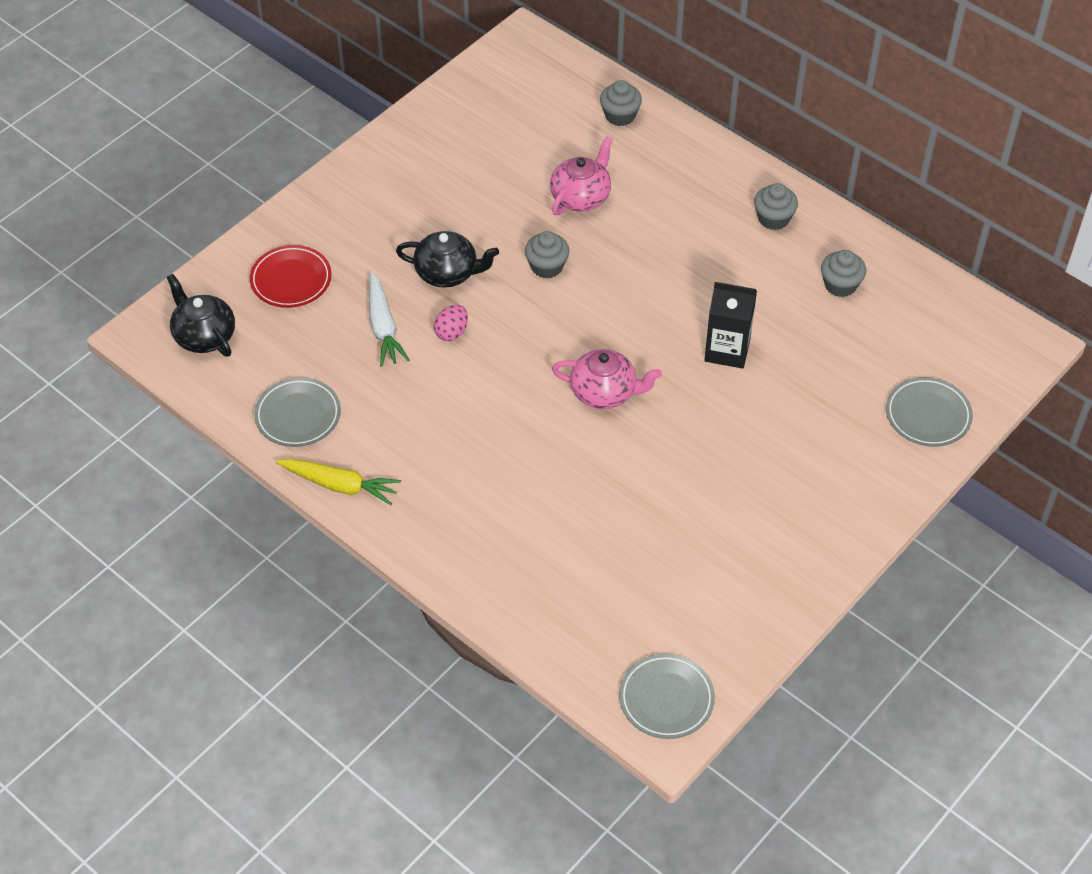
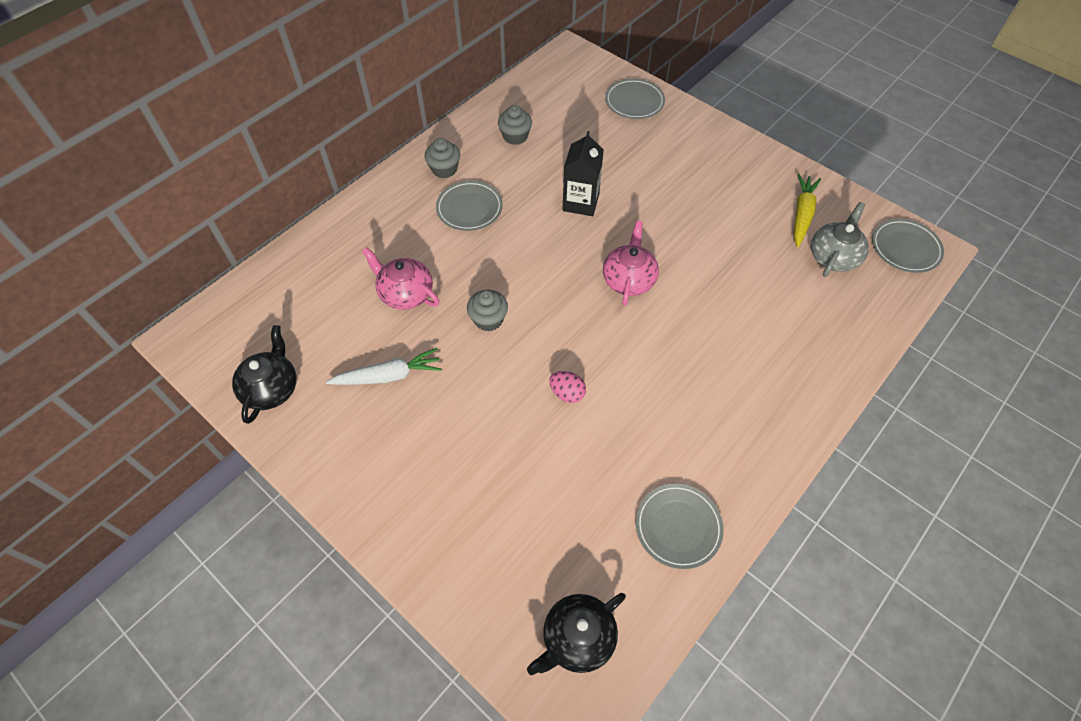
camera: 90 degrees left, 5 degrees up
red plate [250,245,332,308] -> none
yellow carrot [276,458,401,505] -> yellow carrot moved to [794,174,821,247]
white carrot [369,272,409,367] -> white carrot moved to [326,348,442,385]
black teapot [396,231,499,288] -> black teapot moved to [232,325,297,424]
grey cupcake [600,80,642,126] -> none
none -> grey plate [436,181,503,231]
none -> grey teapot [811,202,869,277]

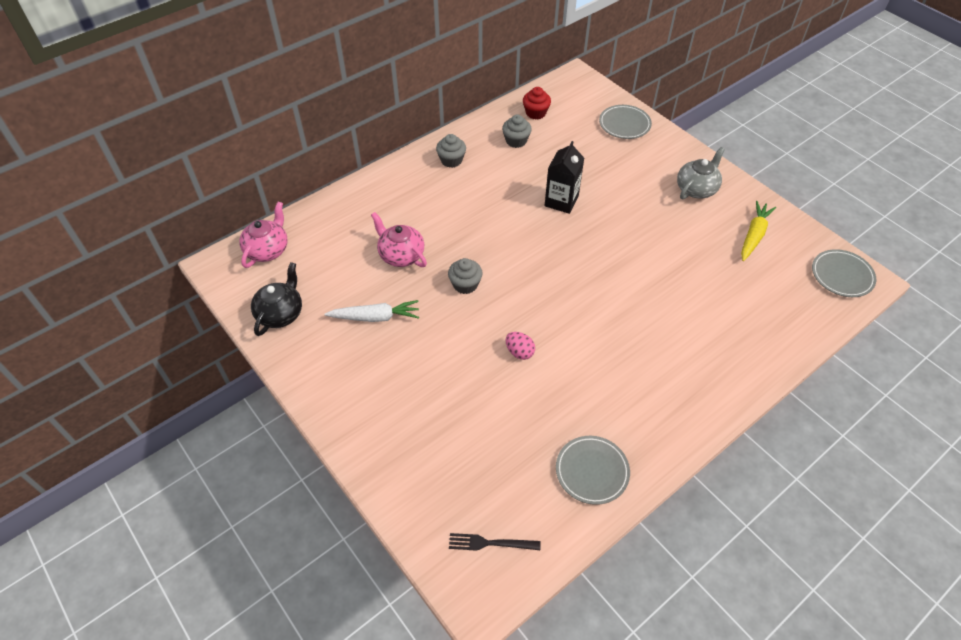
camera: 10 degrees right, 5 degrees down
grey plate [436,181,503,231] -> none
black teapot [527,593,626,675] -> black fork [449,533,541,551]
pink teapot [603,221,659,306] -> pink teapot moved to [239,202,288,268]
grey teapot [811,202,869,277] -> grey teapot moved to [677,147,725,199]
none -> red cupcake [523,87,551,120]

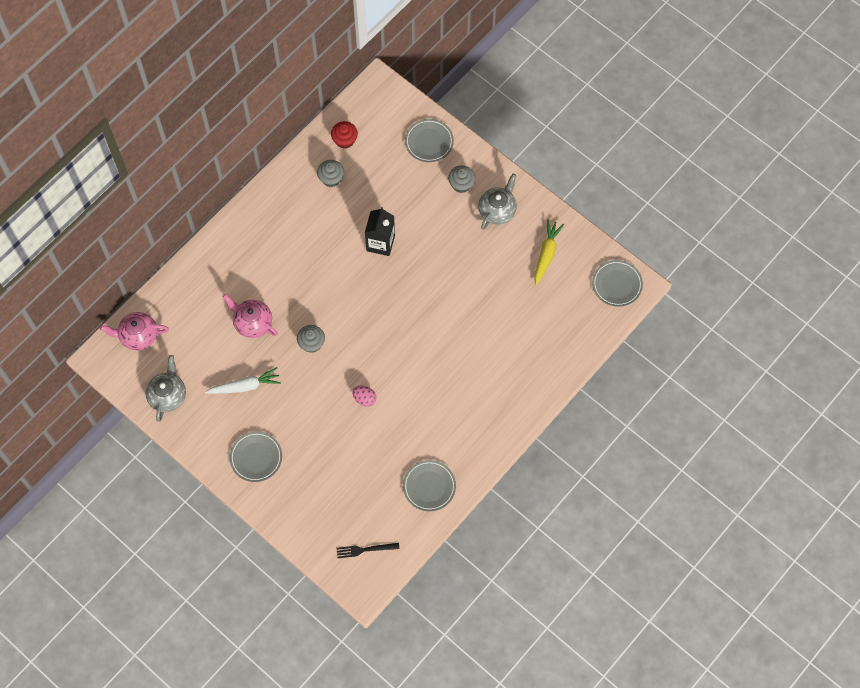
camera: 10 degrees left, 15 degrees up
pink teapot [239,202,288,268] -> pink teapot turned 105 degrees counterclockwise [100,312,169,350]
black teapot [251,262,302,336] -> grey teapot [145,355,186,422]
grey cupcake [436,134,466,168] -> grey cupcake moved to [448,165,475,193]
none -> grey plate [230,431,282,482]

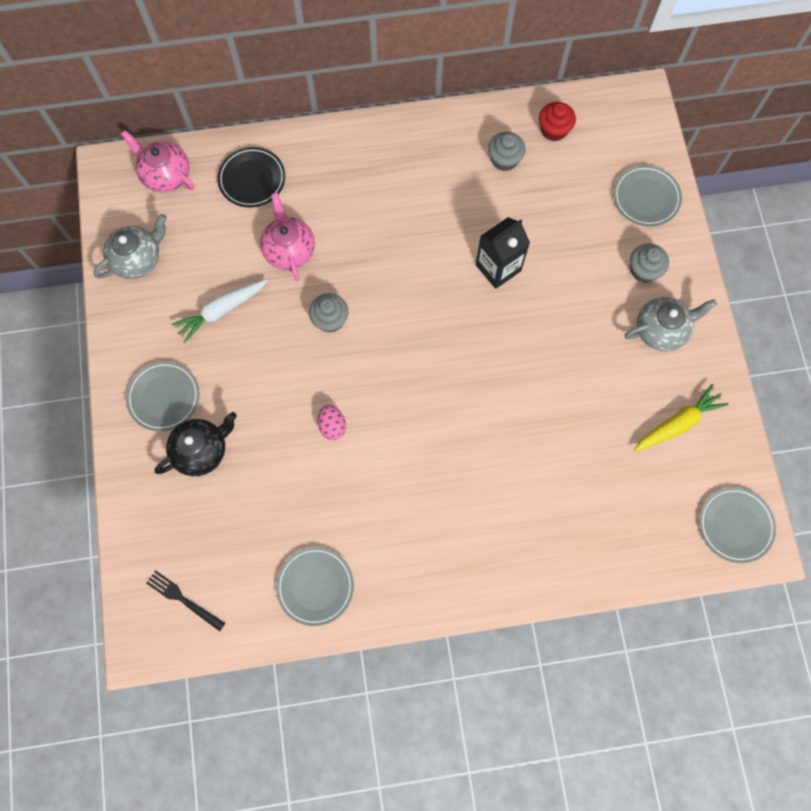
camera: 40 degrees right, 5 degrees up
white carrot [205,367,281,394] -> white carrot turned 120 degrees clockwise [172,279,268,343]
none -> black teapot [155,412,237,476]
none -> black plate [217,147,285,208]

